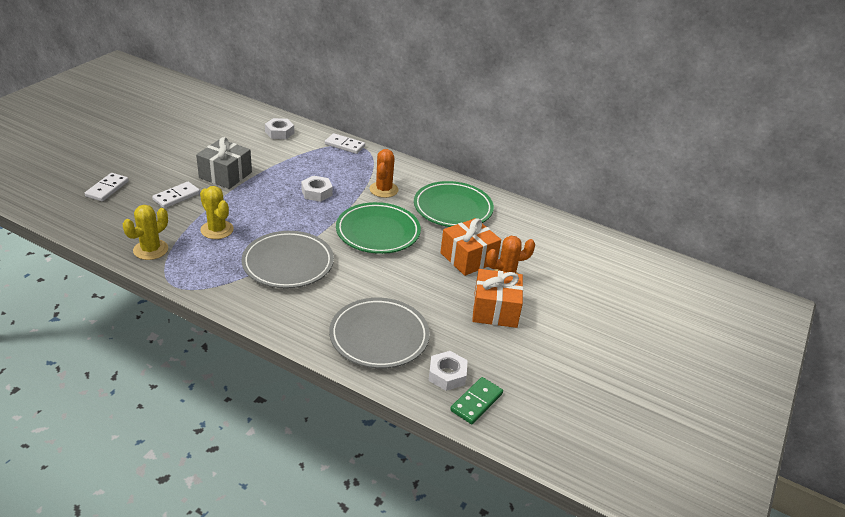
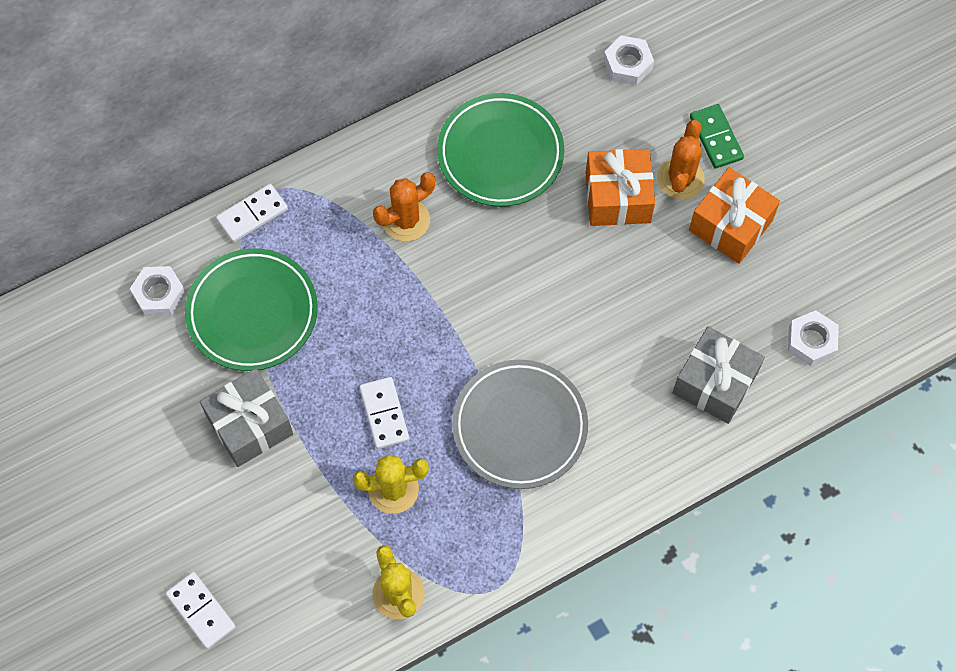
camera: 55 degrees left, 30 degrees up
white domino [152,182,200,208] -> white domino moved to [359,377,409,449]
white nut [301,176,333,202] -> white nut moved to [603,35,654,85]
grey plate [329,298,430,369] -> grey gift [673,326,765,424]
green plate [336,202,421,254] -> green plate moved to [185,248,318,371]
orange cactus [369,149,399,198] -> orange cactus turned 75 degrees counterclockwise [373,172,435,241]
green domino [450,377,503,424] -> green domino moved to [690,104,744,169]

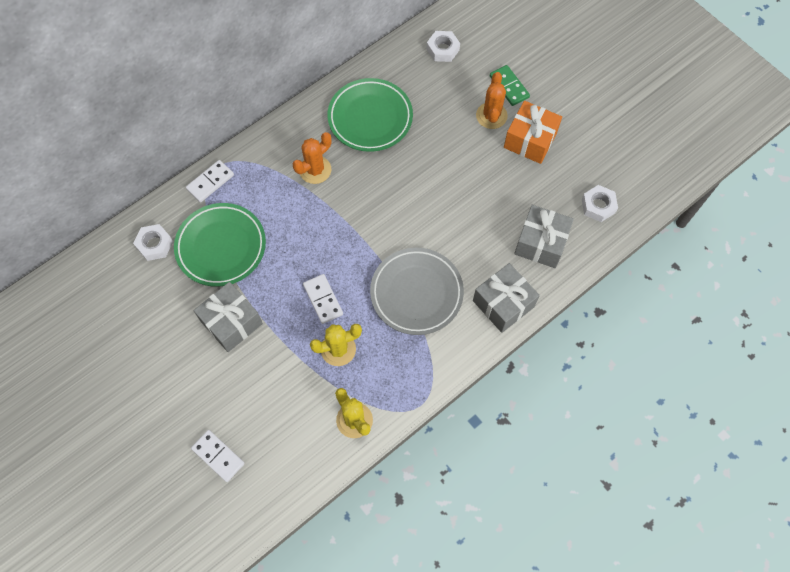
camera: 10 degrees left, 0 degrees up
orange gift [585,149,655,226] -> none
none -> grey gift [473,263,540,333]

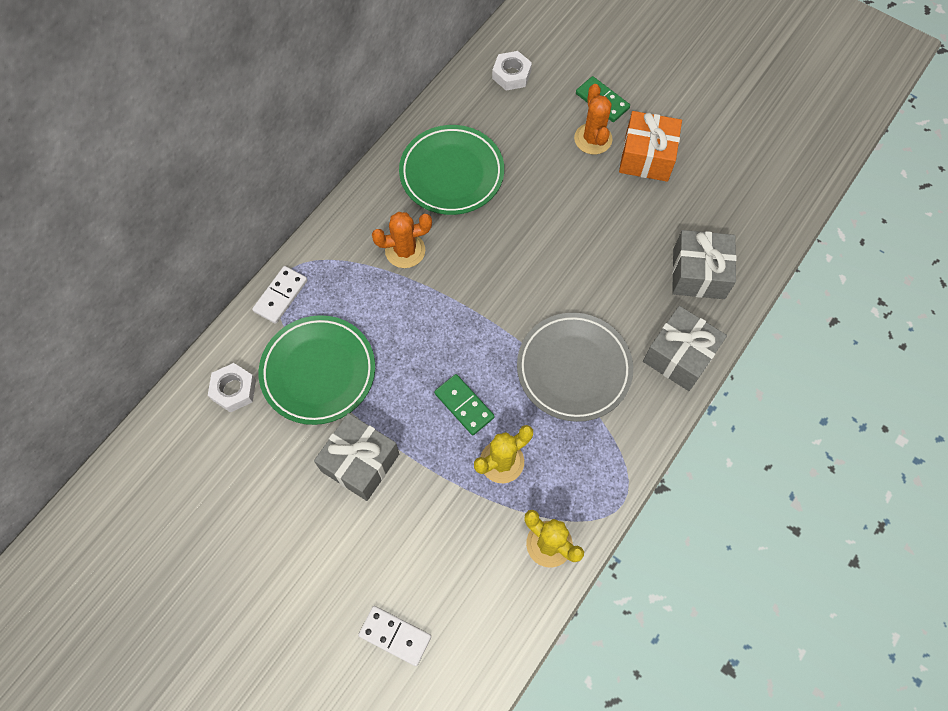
camera: 15 degrees left, 0 degrees up
orange cactus [292,132,331,184] -> orange cactus turned 45 degrees clockwise [372,212,432,268]
white domino [303,274,343,324] -> green domino [434,374,495,435]
white nut [582,185,618,222] -> none

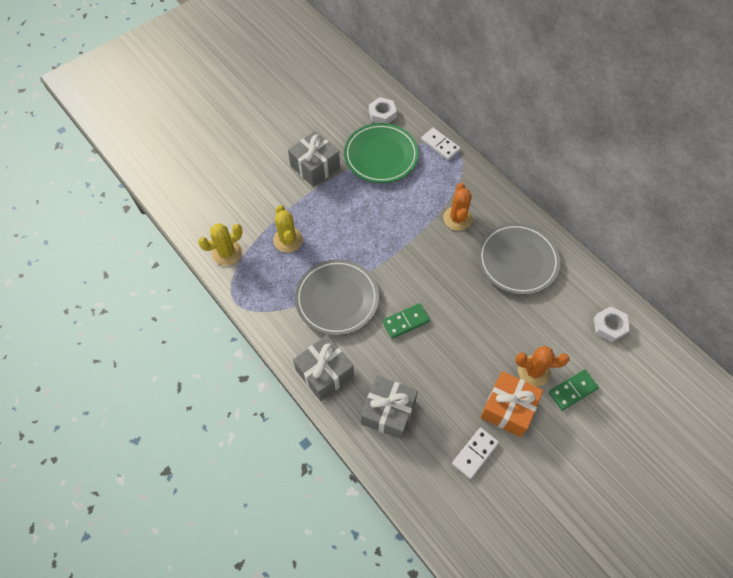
camera: 105 degrees right, 5 degrees down
white domino [358,606,431,666] -> white domino moved to [452,428,499,479]
green plate [399,125,504,215] -> grey plate [478,223,561,295]
green domino [434,374,495,435] -> green domino moved to [382,303,430,339]

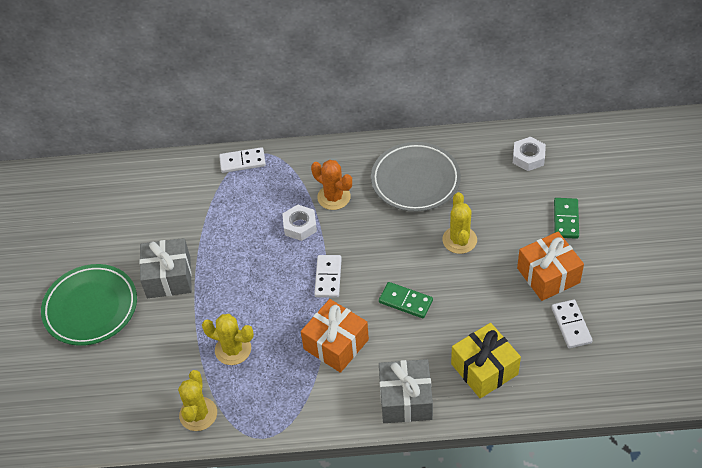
camera: 50 degrees left, 10 degrees down
grey plate [295,259,379,336] -> orange gift [301,299,369,373]
green plate [344,123,419,183] -> green plate moved to [41,264,137,346]
grey gift [361,376,418,439] -> yellow gift [451,323,521,399]
white nut [369,97,397,124] -> white nut moved to [282,205,317,241]
green domino [382,303,430,339] -> green domino turned 75 degrees counterclockwise [379,282,433,318]
orange cactus [516,346,570,387] -> none
none -> white domino [314,255,342,298]
none -> yellow cactus [442,192,477,254]

